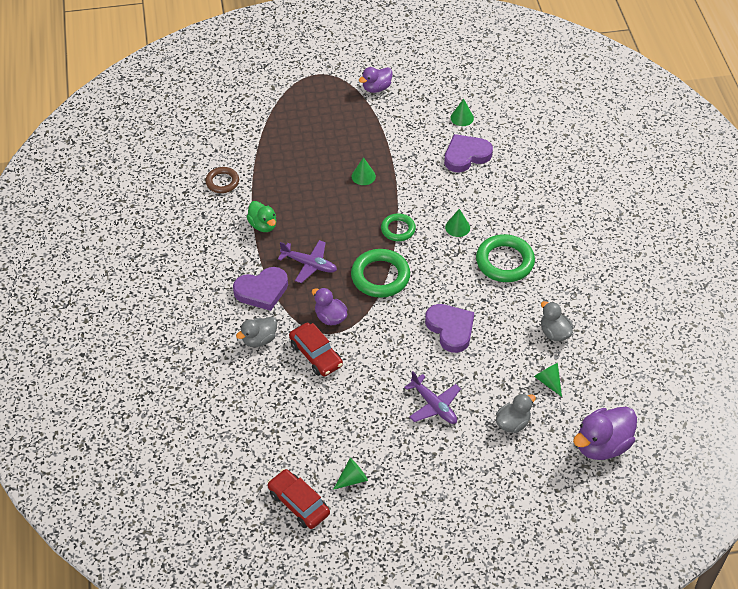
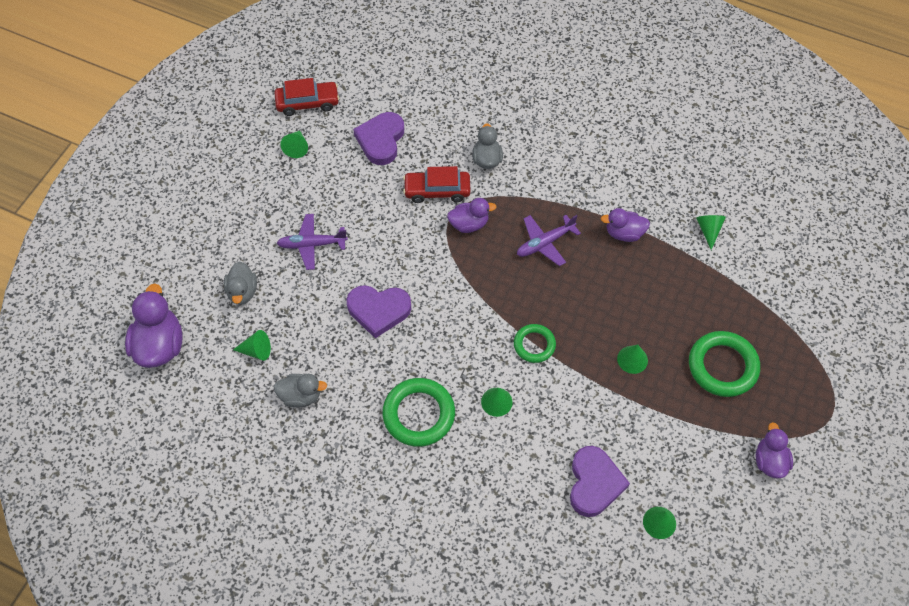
camera: 125 degrees right, 10 degrees up
brown ring [205,167,239,193] -> green cone [696,215,726,250]
purple heart [233,267,288,311] -> purple heart moved to [353,112,404,165]
green duck [247,201,276,232] -> purple duck [601,208,650,242]
green ring [351,249,410,298] -> green ring moved to [689,331,760,397]

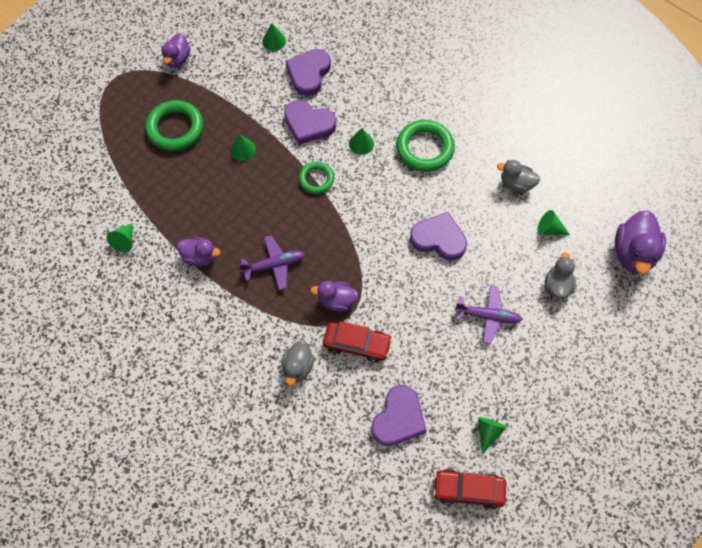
camera: 165 degrees left, 5 degrees up
none -> purple heart [284,100,336,145]

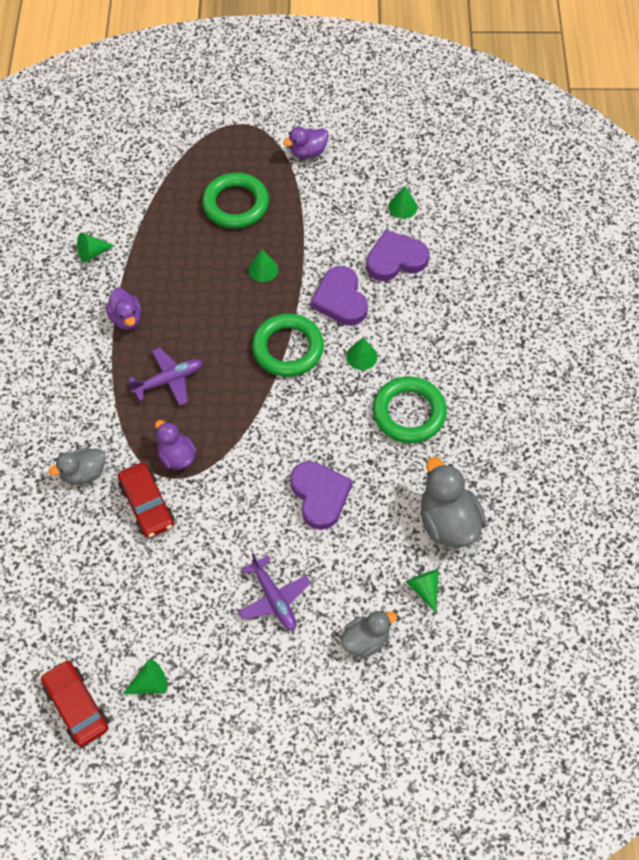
camera: 50 degrees right, 5 degrees down
purple plane [239,235,305,290] -> purple plane turned 60 degrees counterclockwise [129,348,203,406]
green ring [299,162,334,194] -> green ring [252,313,324,377], size x1.66
purple heart [371,385,427,446] -> none
grey duck [497,160,540,193] -> grey duck [420,457,486,547], size x1.62
purple duck [615,210,666,274] -> none

